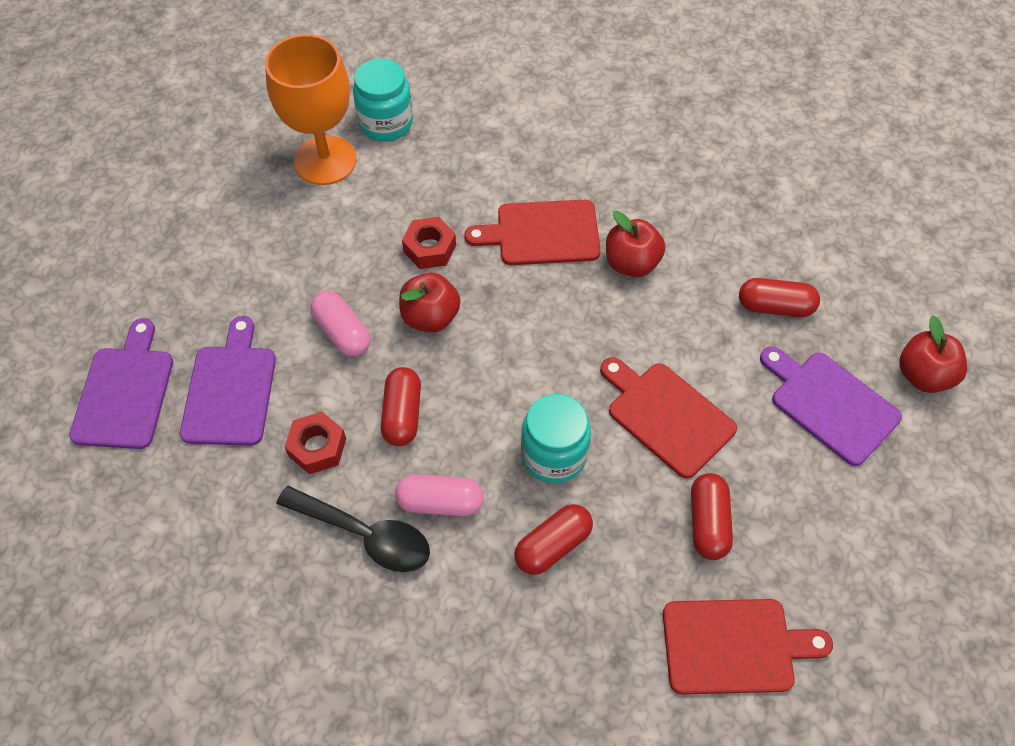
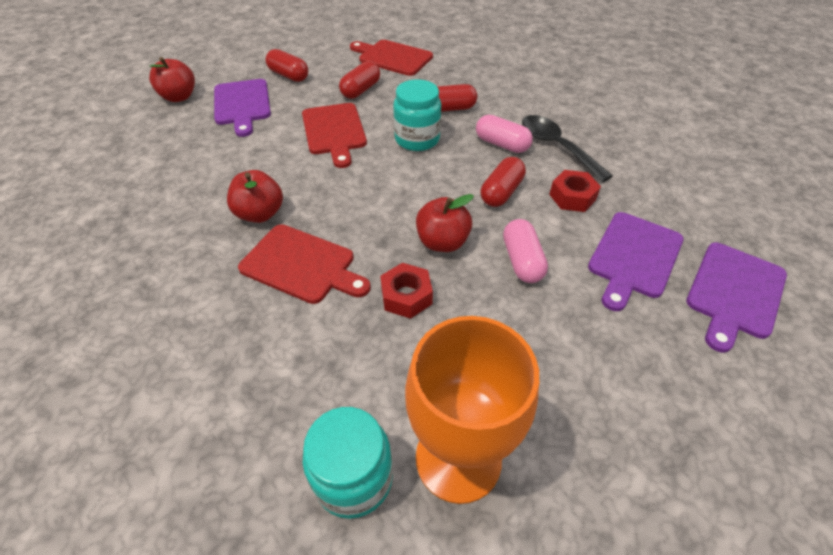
camera: 150 degrees left, 10 degrees down
red capsule [739,278,820,317] -> red capsule moved to [265,49,308,82]

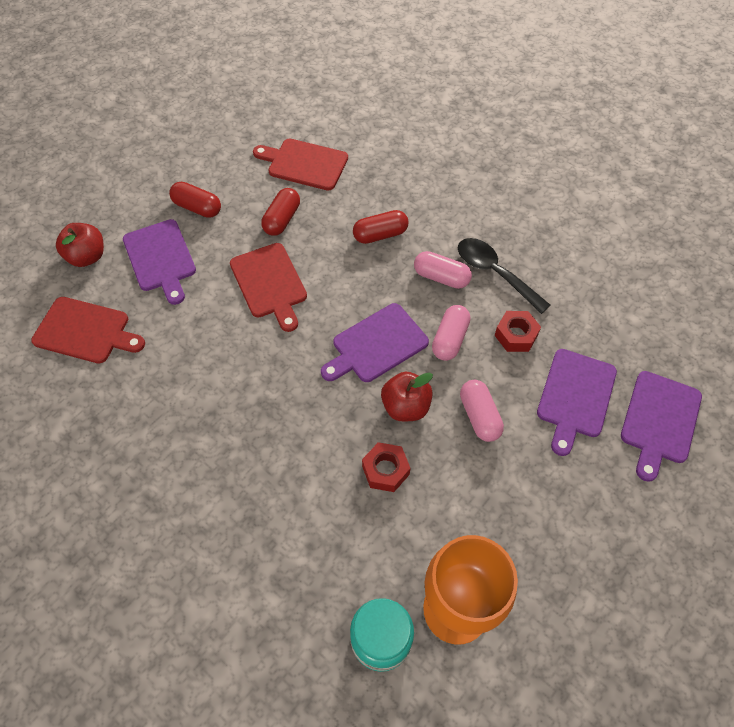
camera: 10 degrees left, 10 degrees up
red apple [227,170,283,223] -> none
red cutting board [238,224,371,304] -> red cutting board moved to [31,297,145,364]
turquoise jar [393,79,441,151] -> none
red capsule [481,157,526,207] -> pink capsule [432,305,471,361]
none -> purple cutting board [321,303,429,382]

